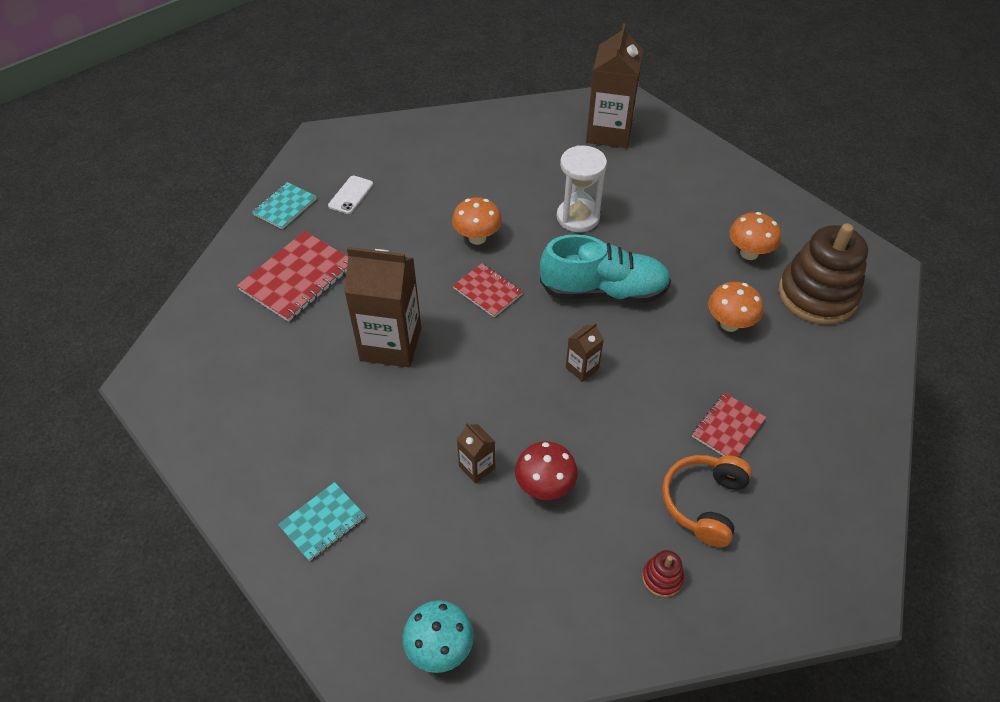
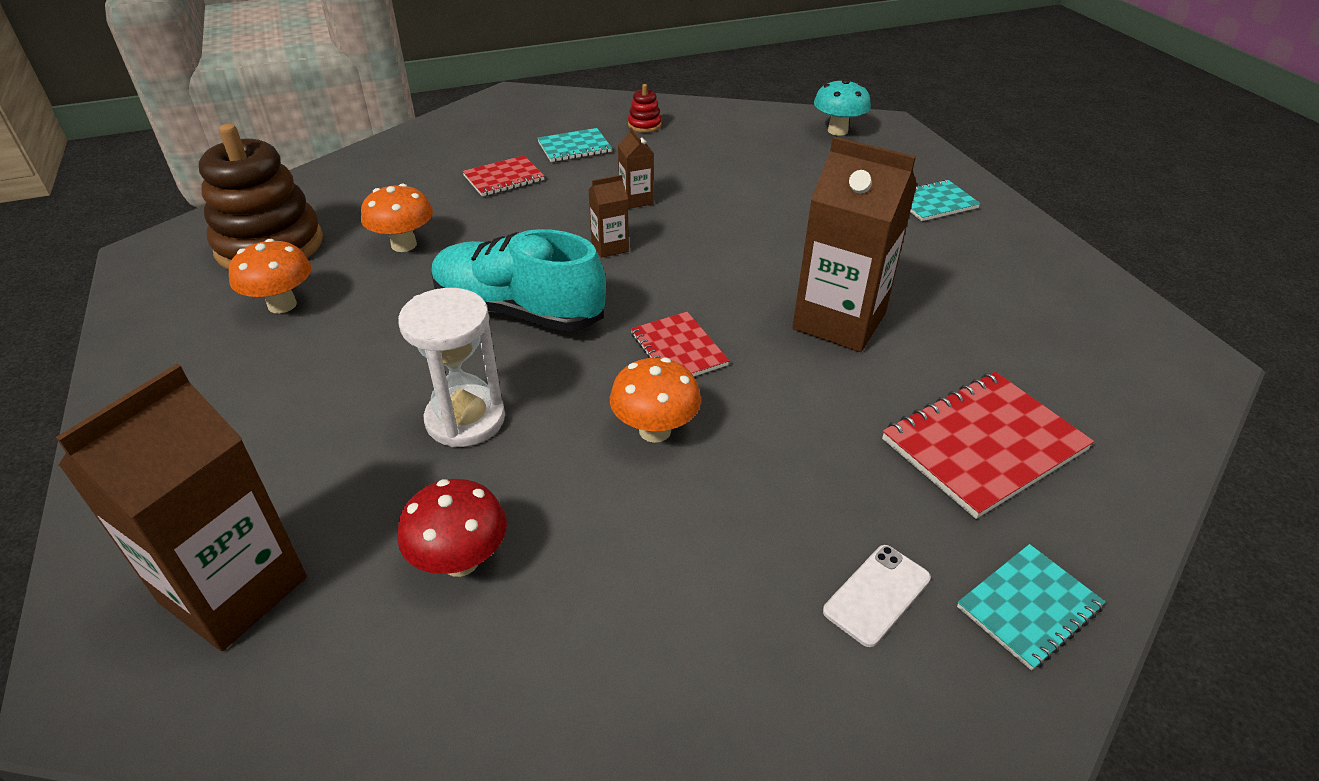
camera: 160 degrees left, 10 degrees down
brown carton [457,423,495,483] -> brown carton moved to [618,127,654,209]
red mushroom [515,441,578,500] -> red mushroom moved to [397,479,507,577]
orange headphones [662,455,752,547] -> turquoise notebook [538,128,612,162]

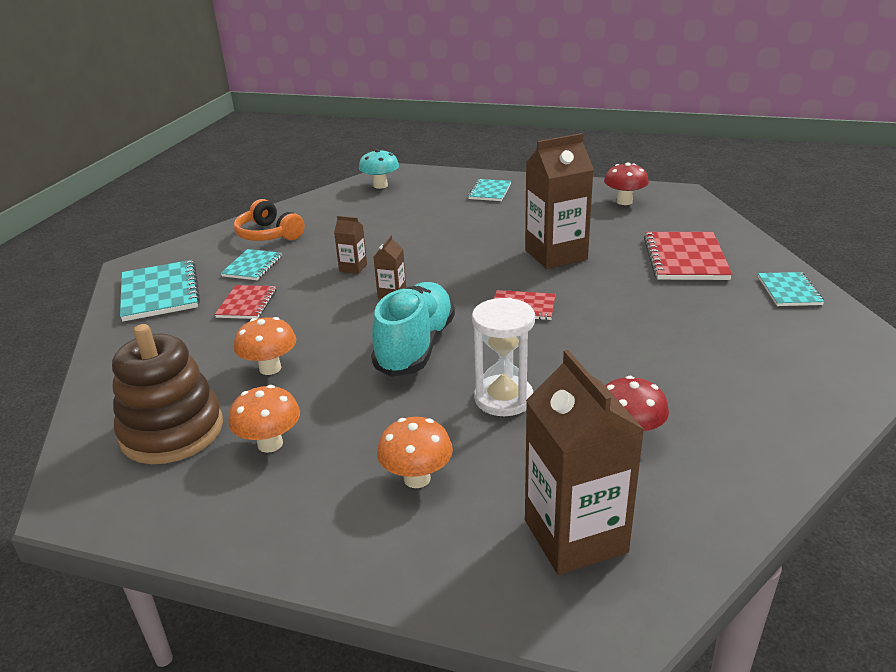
camera: 50 degrees left, 10 degrees down
turquoise shoe [431,229,606,332] -> turquoise shoe turned 135 degrees clockwise [371,282,455,377]
orange mushroom [610,358,701,443] -> orange mushroom moved to [377,417,453,488]
red stacking toy [628,84,662,133] -> orange headphones [234,199,305,241]
white phone [823,545,931,647] -> none
none -> turquoise notebook [120,260,200,321]
none -> red mushroom [604,162,649,205]

